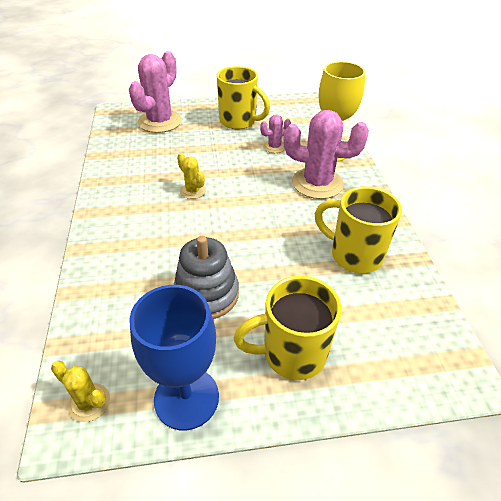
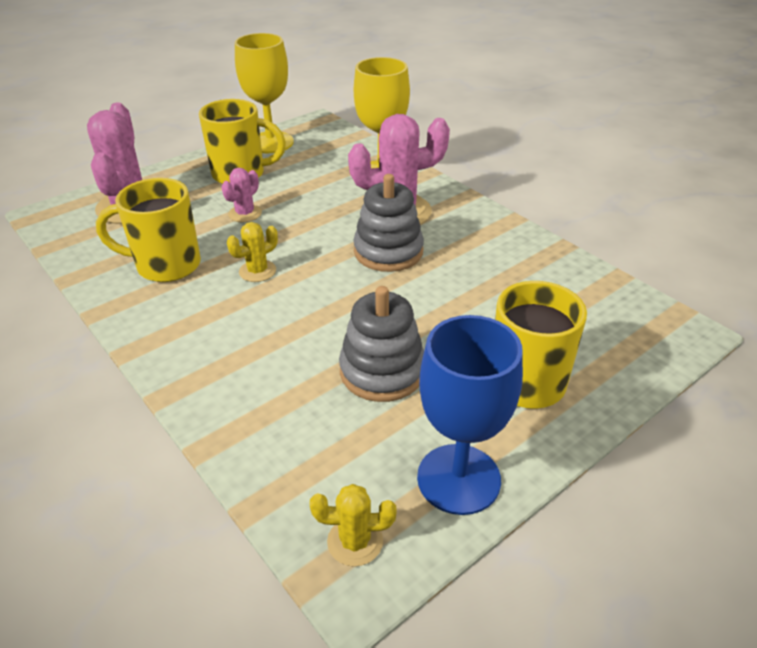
camera: 30 degrees left, 5 degrees down
yellow cactus [177,153,206,199] -> yellow cactus turned 60 degrees counterclockwise [227,222,278,282]
pink cactus [260,114,291,153] -> pink cactus moved to [221,168,262,222]
yellow mug [315,187,402,273] -> yellow mug moved to [96,178,201,282]
none -> yellow goblet [235,33,294,153]
none -> grey stacking toy [353,174,424,272]

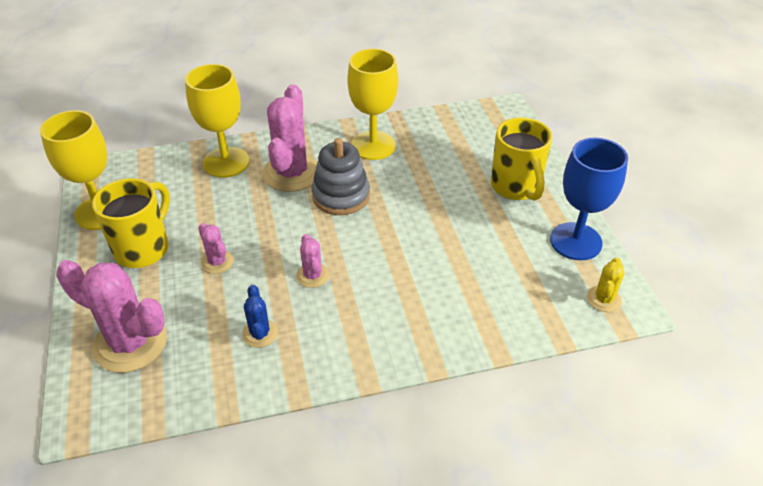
camera: 65 degrees left, 5 degrees up
yellow mug [96,178,201,282] -> blue cactus [242,285,278,348]
yellow cactus [227,222,278,282] -> pink cactus [296,234,330,288]
grey stacking toy [339,286,424,402] -> none
none -> yellow goblet [347,48,398,160]

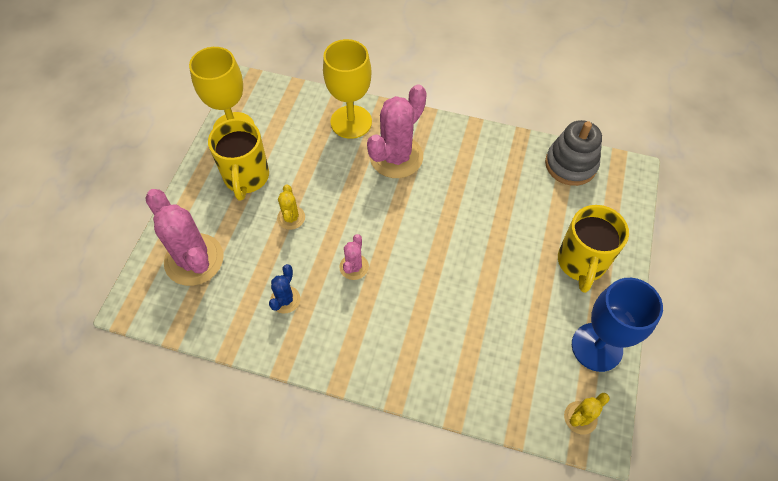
camera: 30 degrees right, 15 degrees up
yellow mug [92,178,170,268] -> yellow mug turned 120 degrees clockwise [208,119,269,200]
pink cactus [198,223,234,274] -> yellow cactus [277,185,305,230]
grey stacking toy [312,138,370,215] -> grey stacking toy moved to [545,120,602,186]
yellow goblet [347,48,398,160] -> none

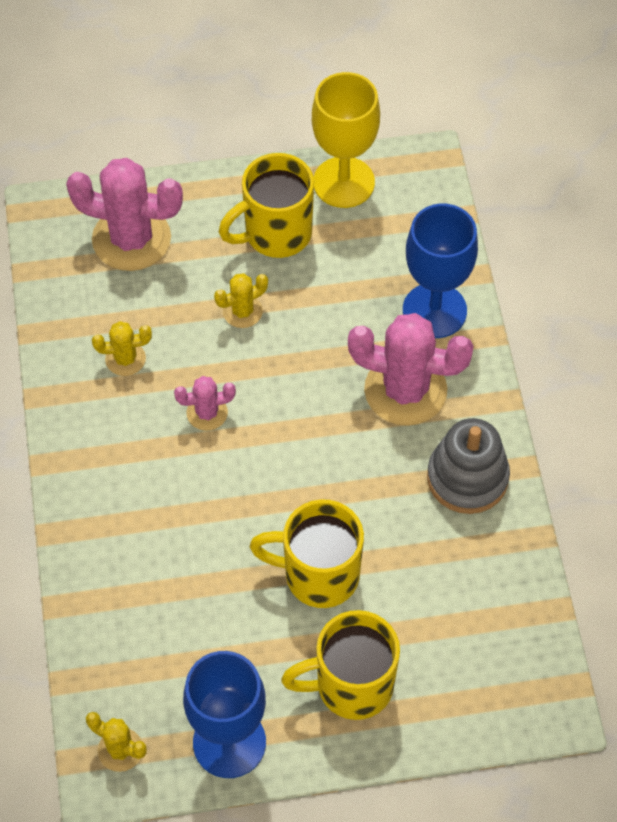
camera: 65 degrees right, 0 degrees up
pink cactus [145,189,224,286] -> pink cactus turned 75 degrees clockwise [66,158,183,271]
blue cactus [269,264,300,314] -> yellow cactus [92,321,152,376]
yellow goblet [323,39,372,139] -> blue goblet [403,204,478,338]
grey stacking toy [545,120,602,186] -> grey stacking toy moved to [427,418,510,514]
none -> yellow mug [250,499,364,608]

